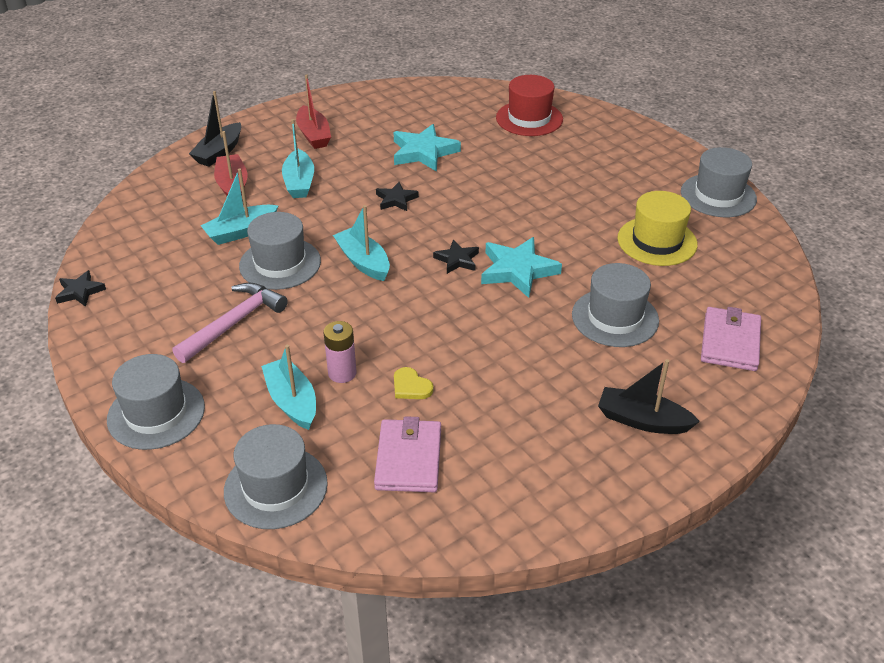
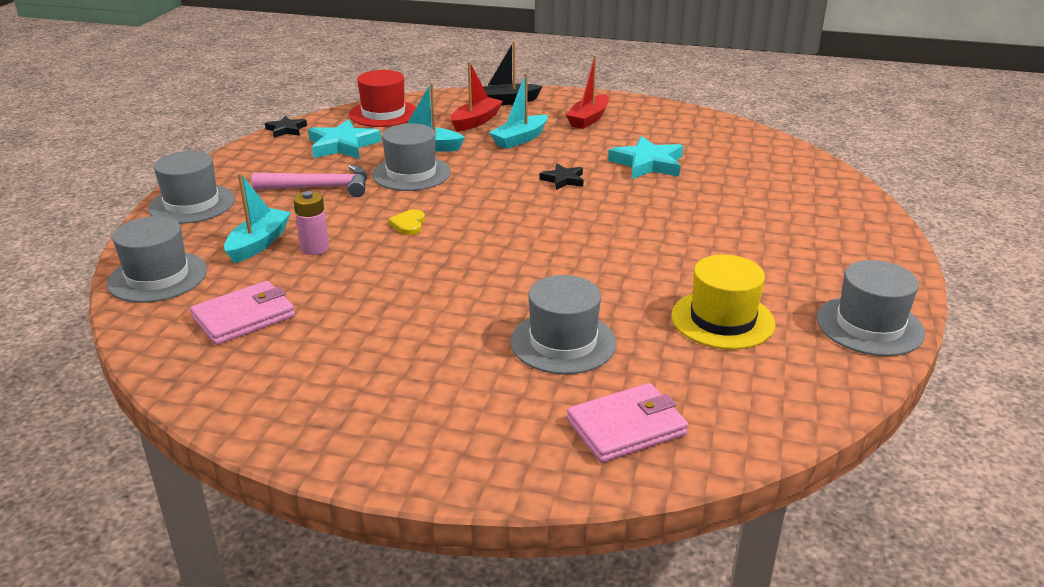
camera: 50 degrees right, 10 degrees down
turquoise boat [333,205,390,281] -> none
yellow heart [394,367,433,399] -> yellow heart moved to [388,209,425,235]
black star [433,240,479,274] -> none
turquoise star [481,237,562,298] -> turquoise star moved to [308,119,382,159]
red hat [496,75,563,136] -> red hat moved to [349,70,416,127]
black boat [598,359,700,434] -> none

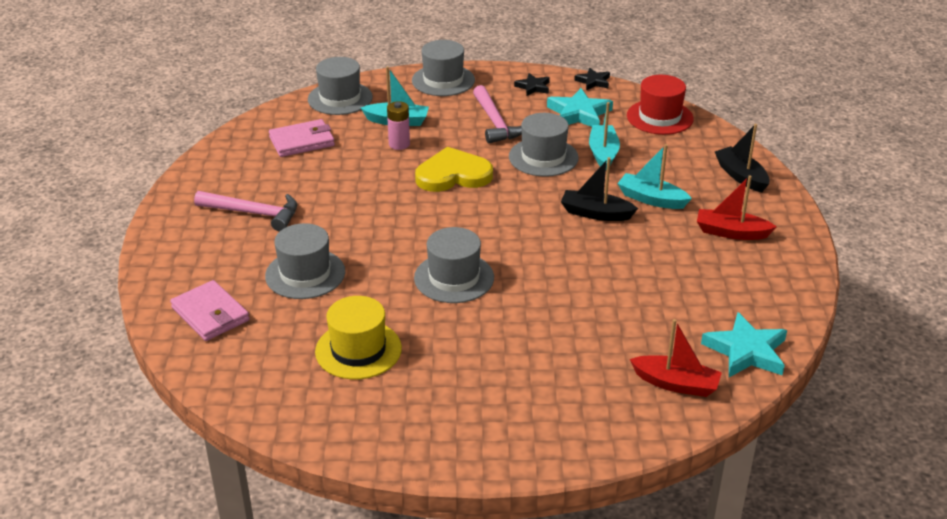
camera: 75 degrees right, 5 degrees up
pink wallet [190,281,295,345] -> pink wallet turned 60 degrees counterclockwise [269,119,335,157]
yellow heart [388,209,425,235] -> yellow heart [415,147,493,192], size x2.22
red boat [450,62,503,132] -> red boat moved to [630,319,722,397]
black star [540,164,583,190] -> black star moved to [514,73,550,96]
turquoise star [608,136,683,179] -> turquoise star moved to [701,312,787,377]
grey hat [817,260,925,356] -> grey hat moved to [414,227,494,303]
none -> pink hammer [194,191,297,232]
none -> black boat [561,157,638,221]

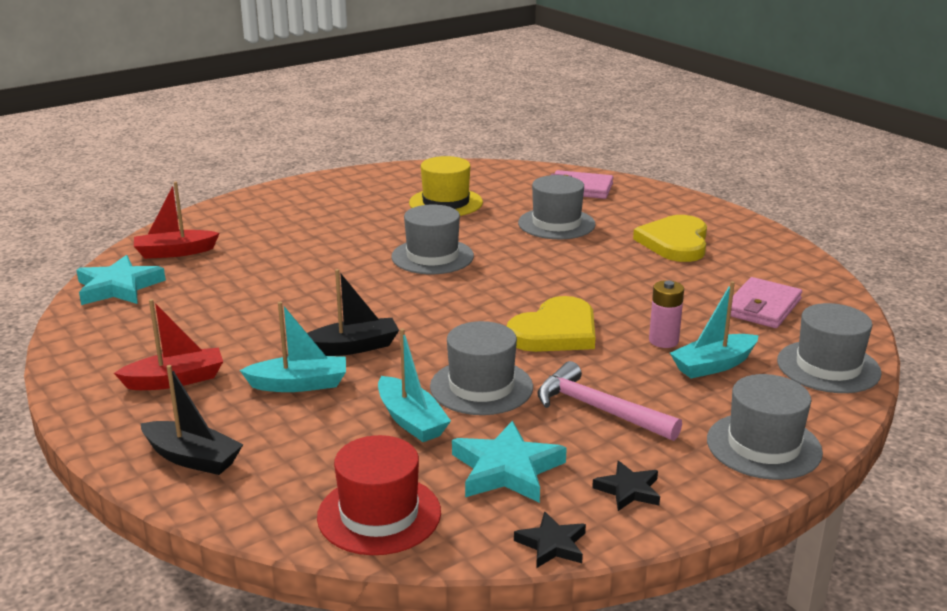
camera: 145 degrees right, 10 degrees down
pink hammer [194,191,297,232] -> yellow heart [633,215,707,262]

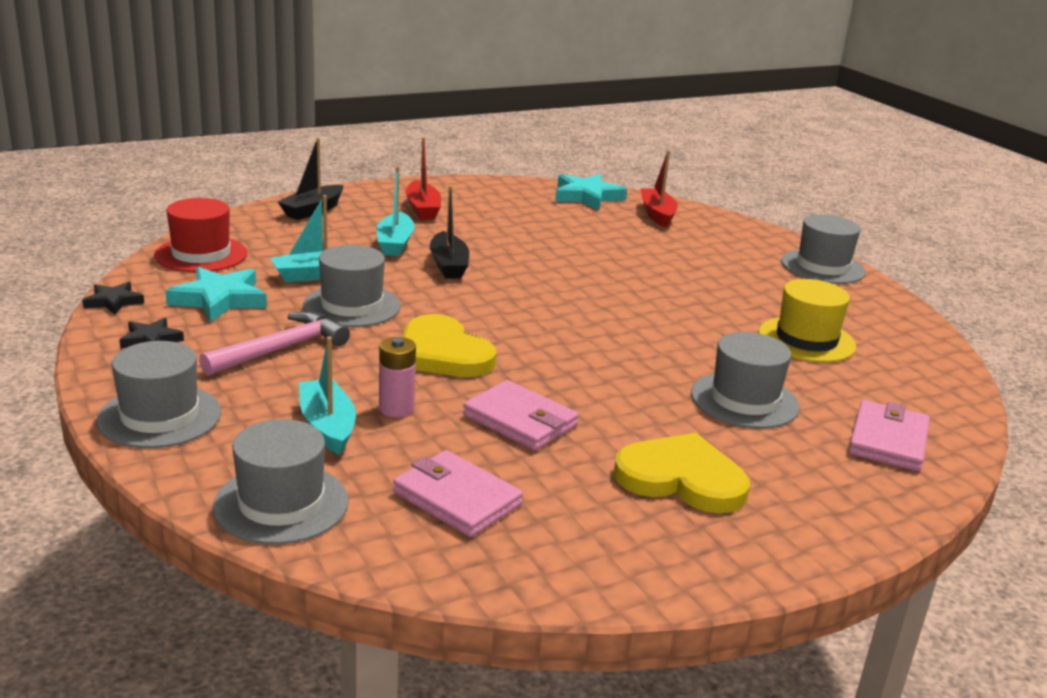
camera: 95 degrees right, 0 degrees up
grey hat [391,204,474,274] -> grey hat moved to [781,214,866,284]
none -> pink wallet [463,380,579,451]

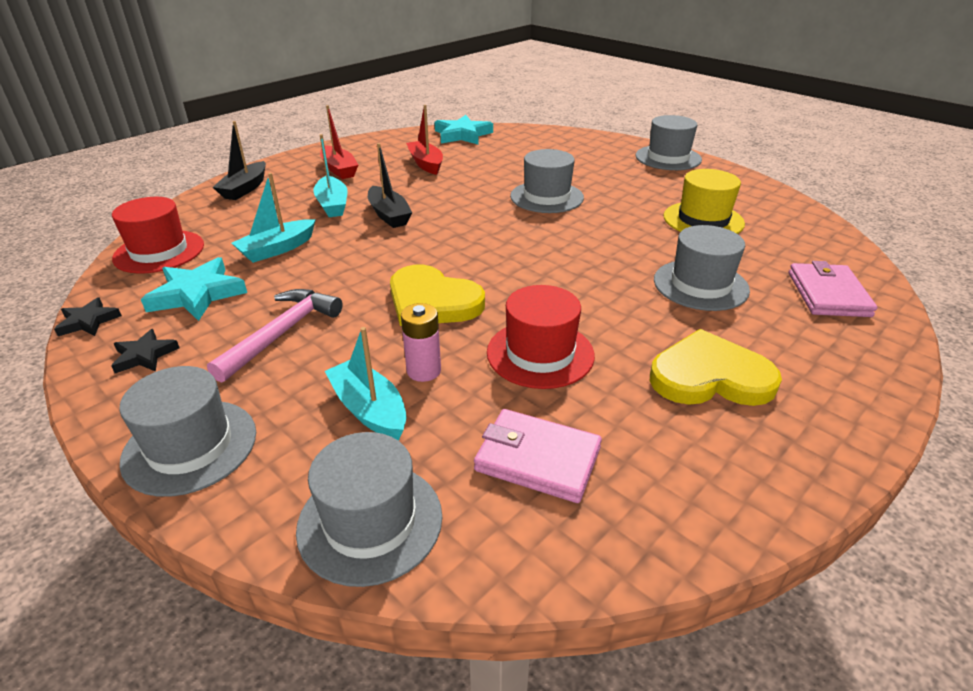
camera: 15 degrees left, 10 degrees up
grey hat [303,245,401,327] -> grey hat moved to [510,149,584,213]
pink wallet [463,380,579,451] -> red hat [487,285,595,389]
red boat [641,150,678,228] -> red boat moved to [406,105,443,175]

